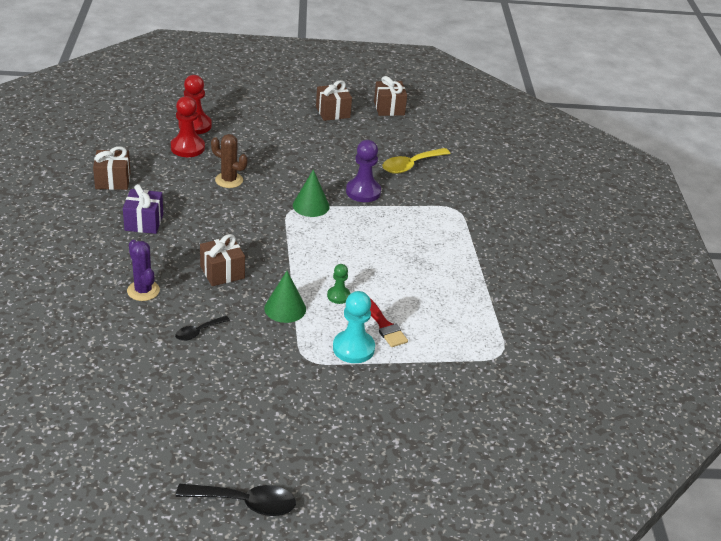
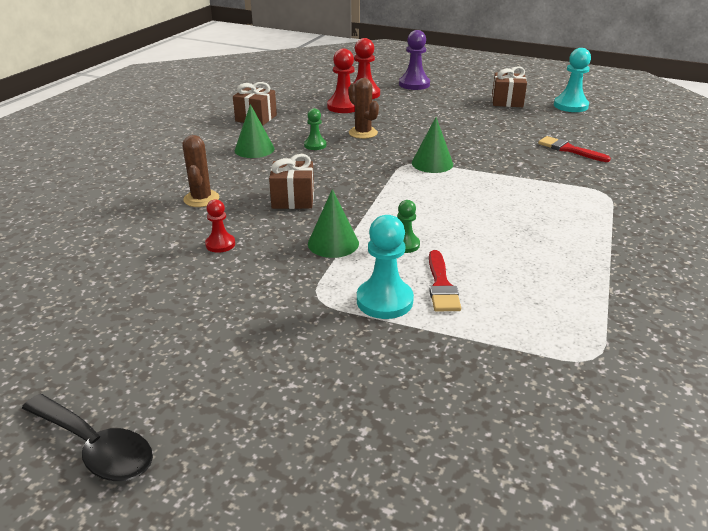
camera: 30 degrees right, 5 degrees down
purple gift [123,184,163,234] -> green cone [235,104,275,158]
purple cactus [127,240,160,301] -> brown cactus [182,135,219,207]
black spoon [175,316,230,341] -> red pawn [205,199,235,253]
purple pawn [346,140,381,202] -> purple pawn moved to [399,30,430,90]
brown gift [374,76,407,116] -> turquoise pawn [554,48,591,112]
yellow spoon [383,148,450,174] -> red brush [538,136,611,162]
none -> green pawn [304,108,327,150]

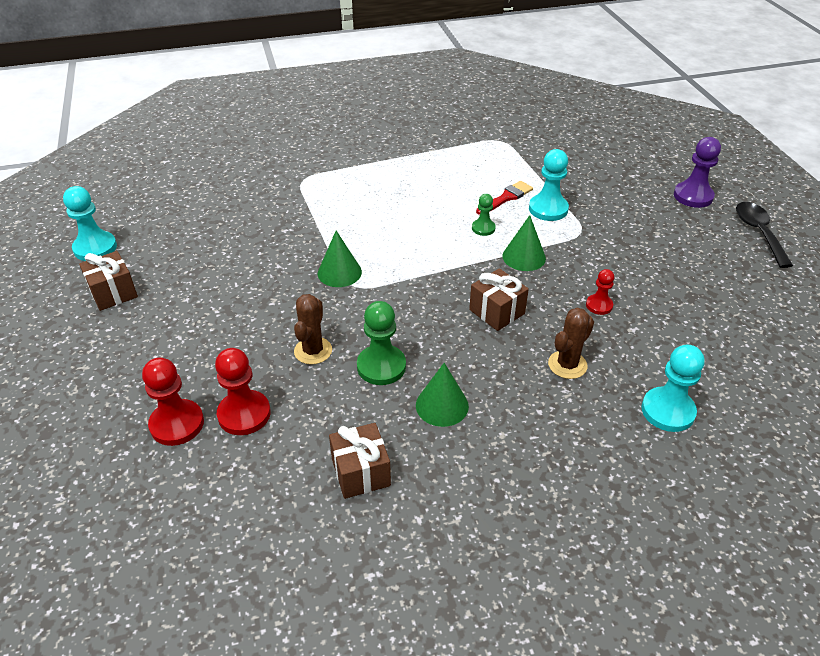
camera: 130 degrees left, 10 degrees up
green pawn [304,108,327,150] -> green pawn [357,301,406,385], size x1.71
purple pawn [399,30,430,90] -> purple pawn moved to [674,137,721,208]
red brush [538,136,611,162] -> none
none -> turquoise pawn [641,345,705,432]

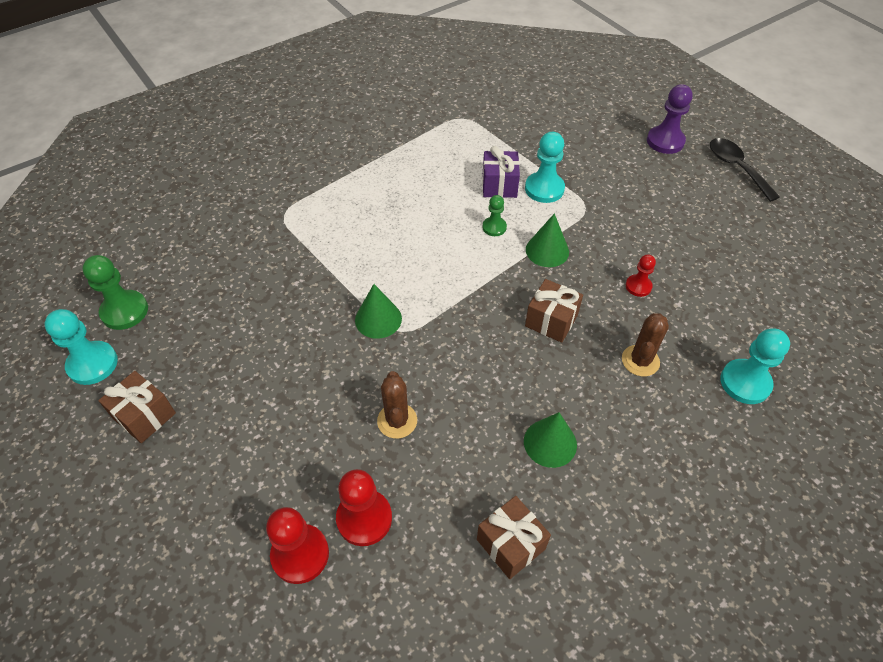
camera: 20 degrees left, 10 degrees up
green pawn [357,301,406,385] -> green pawn moved to [82,255,148,330]
red brush [476,181,533,215] -> purple gift [482,146,520,198]

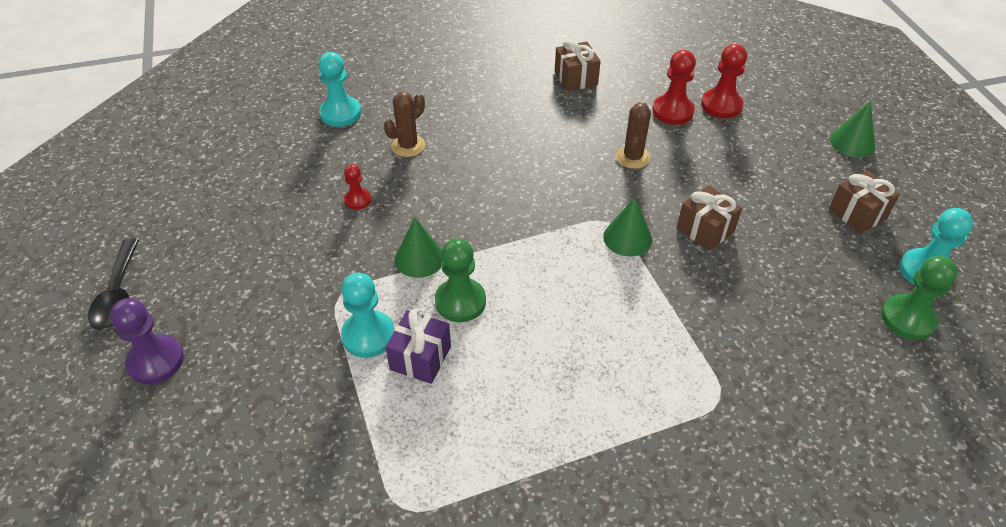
camera: 160 degrees left, 5 degrees down
green pawn [482,195,507,236] -> green pawn [435,238,486,322], size x1.71
green cone [524,412,577,468] -> green cone moved to [830,101,875,157]
brown gift [525,279,583,343] -> brown gift moved to [677,185,742,251]

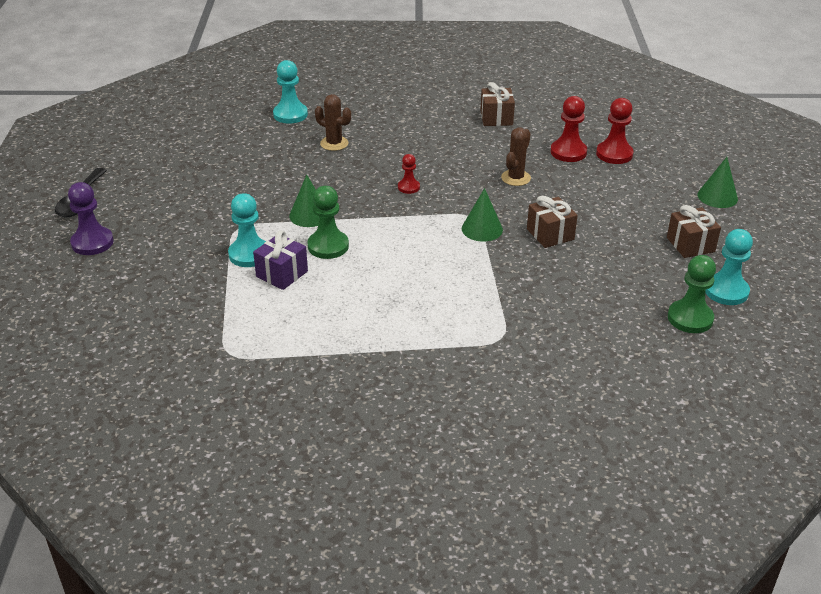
camera: 15 degrees right, 10 degrees down
red pawn [344,164,371,210] -> red pawn moved to [398,154,420,194]
brown cactus [384,92,425,157] -> brown cactus turned 60 degrees clockwise [315,94,351,151]

